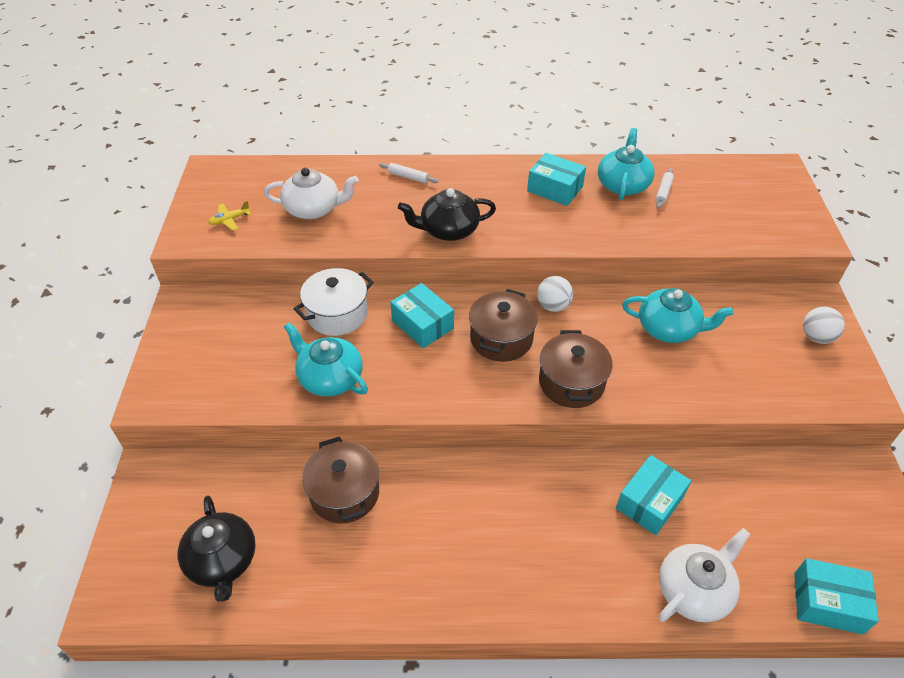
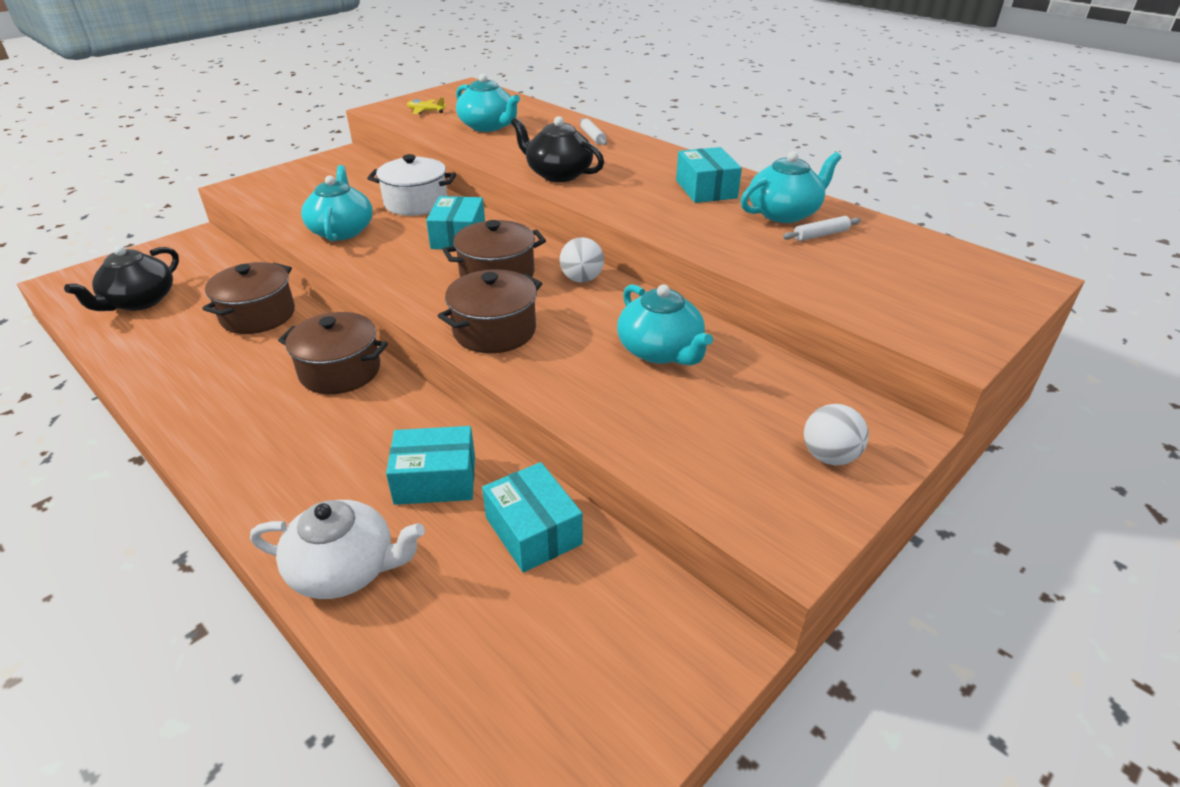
camera: 45 degrees right, 10 degrees down
white teapot [264,168,359,219] -> turquoise teapot [456,74,520,132]
turquoise box [794,558,879,635] -> turquoise box moved to [482,462,583,573]
none -> brown pot [278,312,388,394]

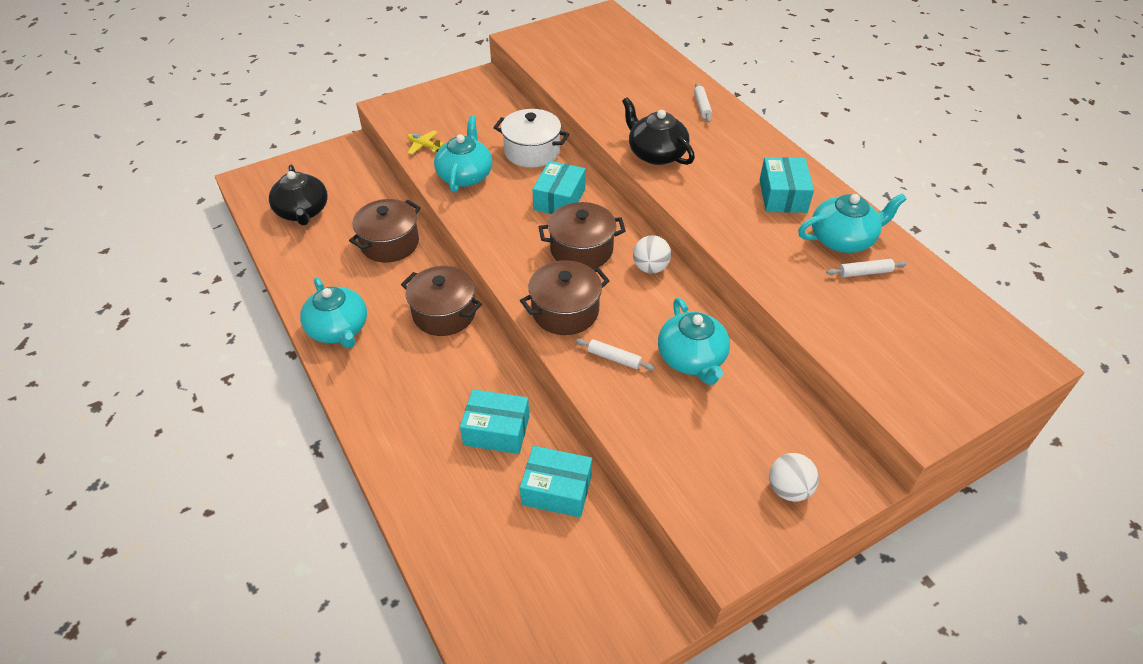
camera: 15 degrees right, 10 degrees up
black teapot [64,246,179,311] -> black teapot turned 60 degrees counterclockwise [269,165,328,225]
white teapot [250,500,425,599] -> none
yellow plane [407,98,447,114] -> yellow plane moved to [407,130,444,155]
turquoise teapot [456,74,520,132] -> turquoise teapot moved to [300,278,367,348]
turquoise box [482,462,583,573] -> turquoise box turned 60 degrees counterclockwise [520,446,592,517]
none -> white rolling pin [576,338,655,370]

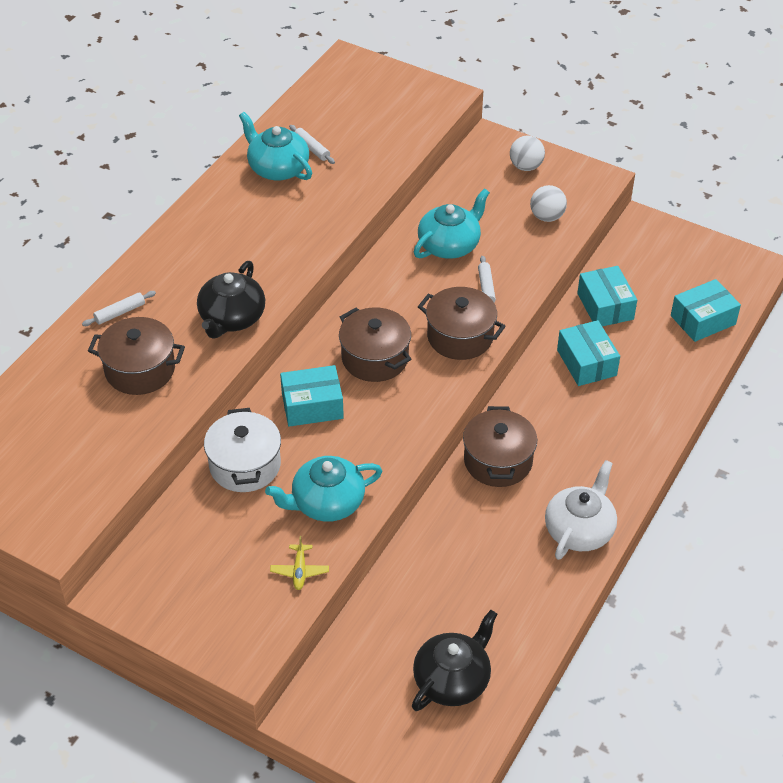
camera: 120 degrees left, 0 degrees up
turquoise teapot [300,278,367,348] -> white teapot [545,460,617,560]
brown pot [349,199,421,262] -> brown pot moved to [88,317,185,395]
white ball [633,235,671,274] -> white ball moved to [530,185,567,222]
turquoise box [760,157,814,213] -> turquoise box moved to [671,279,741,342]

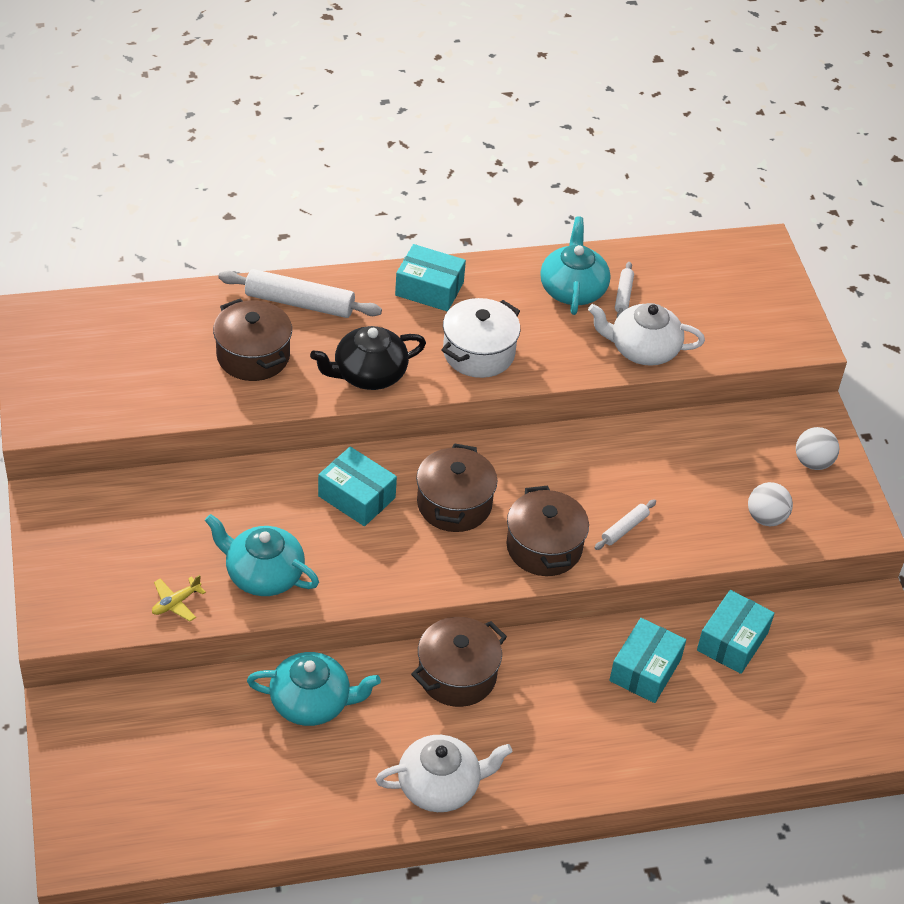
camera: 45 degrees right, 0 degrees up
white rolling pin [82,291,156,326] -> white rolling pin [218,269,382,318], size x1.98
white pot [204,408,281,492] -> white pot moved to [442,298,520,378]
black teapot [412,610,498,711] -> none
turquoise teapot [414,189,490,259] -> turquoise teapot moved to [247,652,381,726]
turquoise box [671,279,741,342] -> turquoise box moved to [395,244,466,312]
none -> white teapot [588,303,705,366]

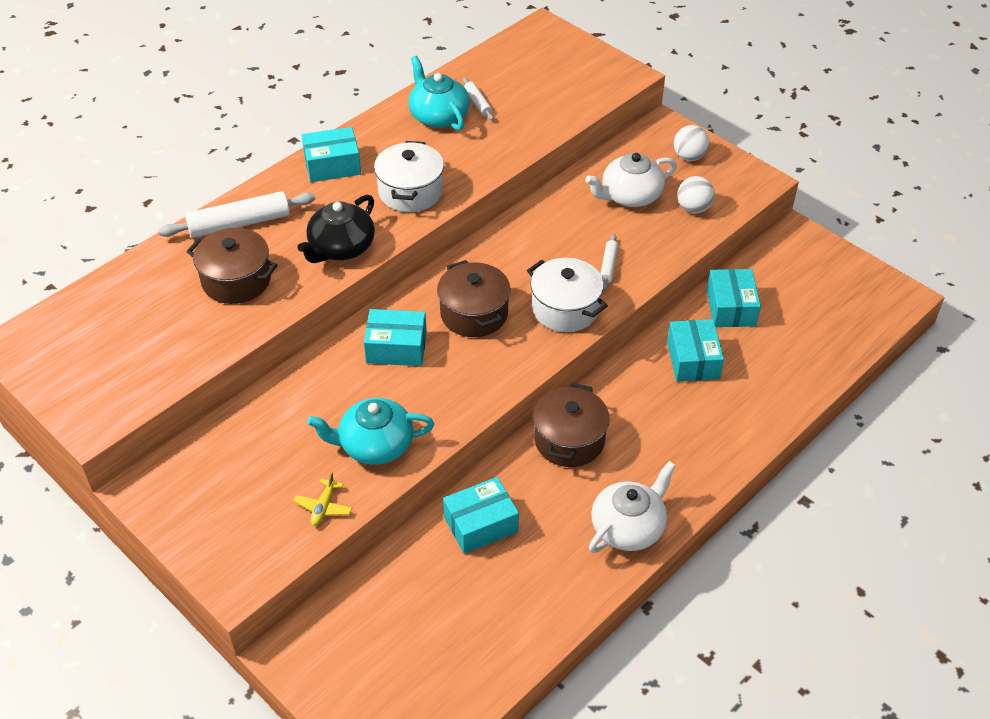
camera: 30 degrees left, 0 degrees up
turquoise teapot [247,652,381,726] -> turquoise box [443,477,519,554]
brown pot [506,486,589,576] -> white pot [527,258,608,332]
white teapot [588,303,705,366] -> white teapot moved to [585,153,677,207]

